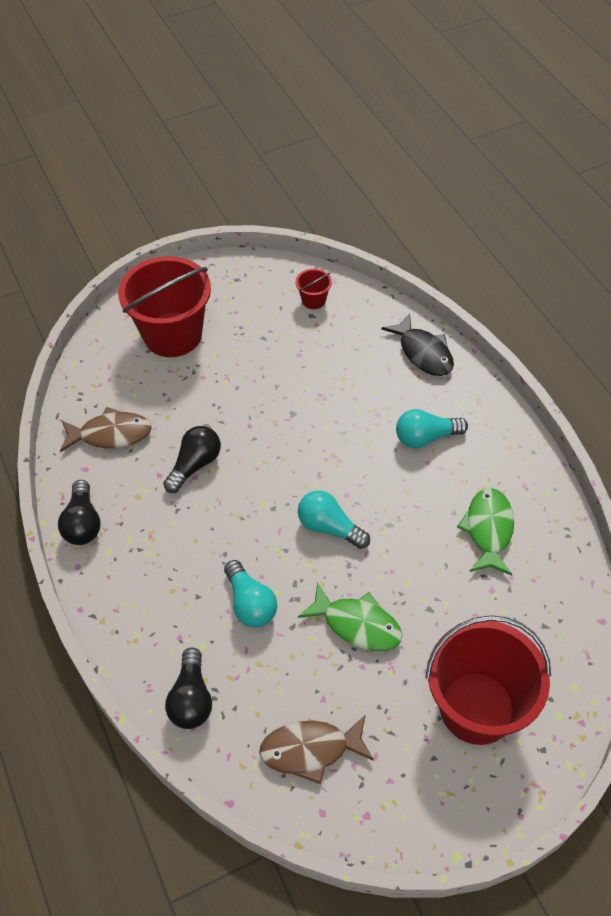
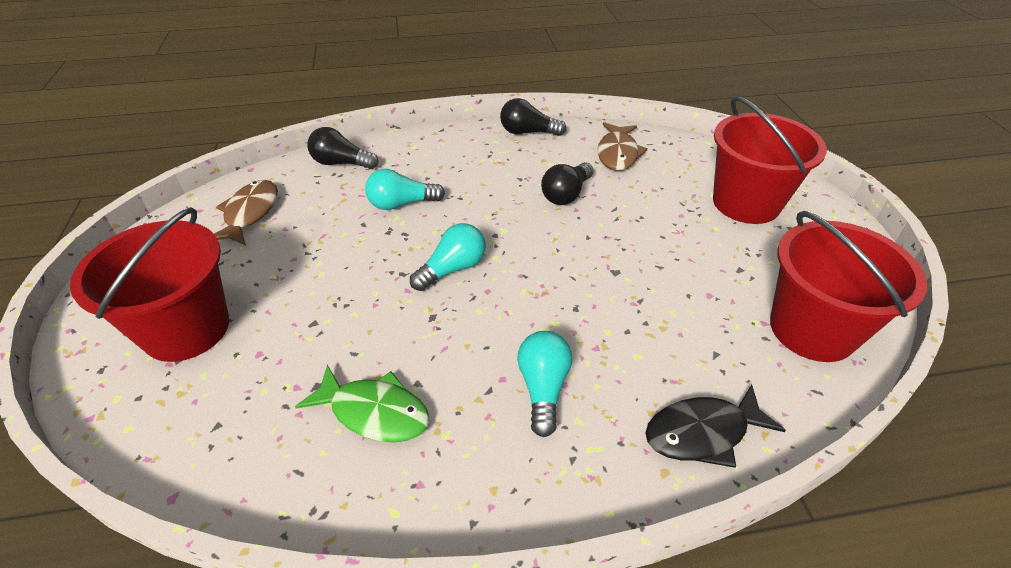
camera: 105 degrees right, 10 degrees down
black light bulb [163,426,221,493] -> black light bulb turned 75 degrees clockwise [541,162,593,205]
red bucket [296,269,332,309] -> red bucket [770,211,927,362], size x2.39
green fish [298,582,402,651] -> none

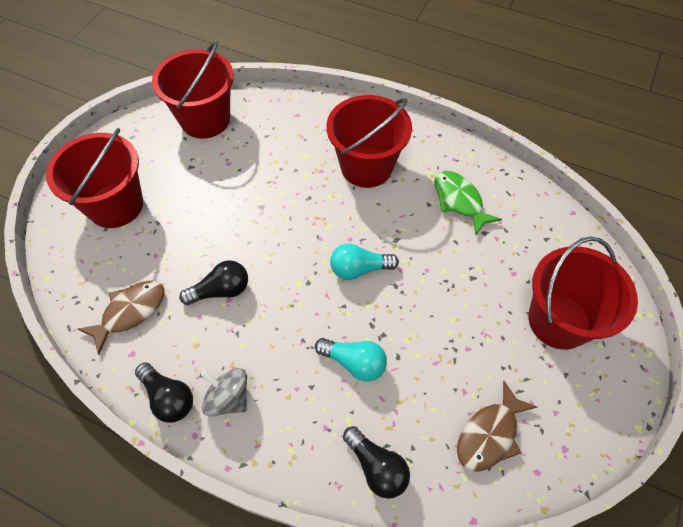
camera: 145 degrees left, 15 degrees up
turquoise light bulb [517,331,572,437] -> red bucket [327,95,412,188]
black fish [645,385,786,468] -> none
none -> grey spinning top [201,368,247,417]

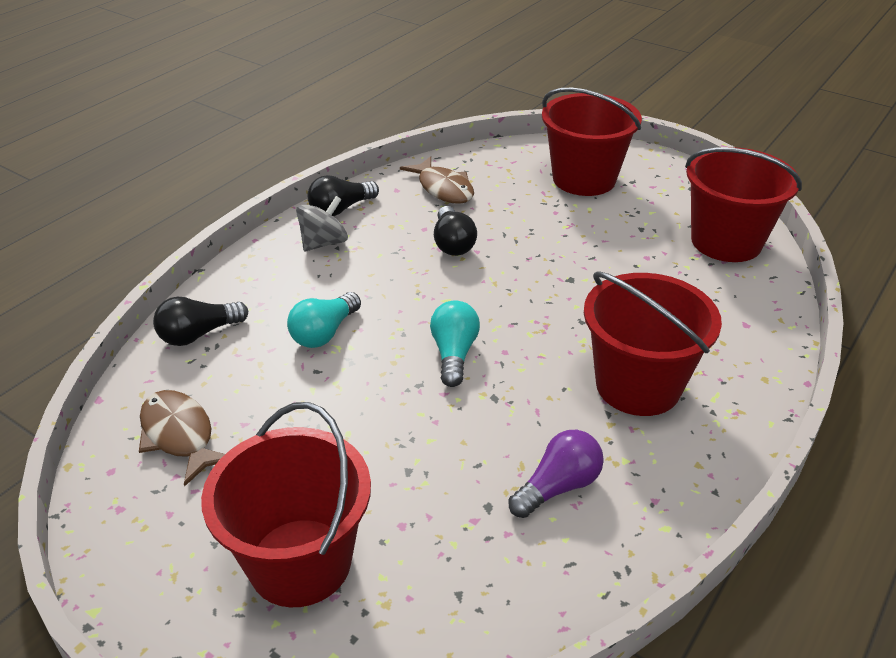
camera: 100 degrees right, 20 degrees down
green fish [434,171,502,236] -> purple light bulb [508,430,604,518]

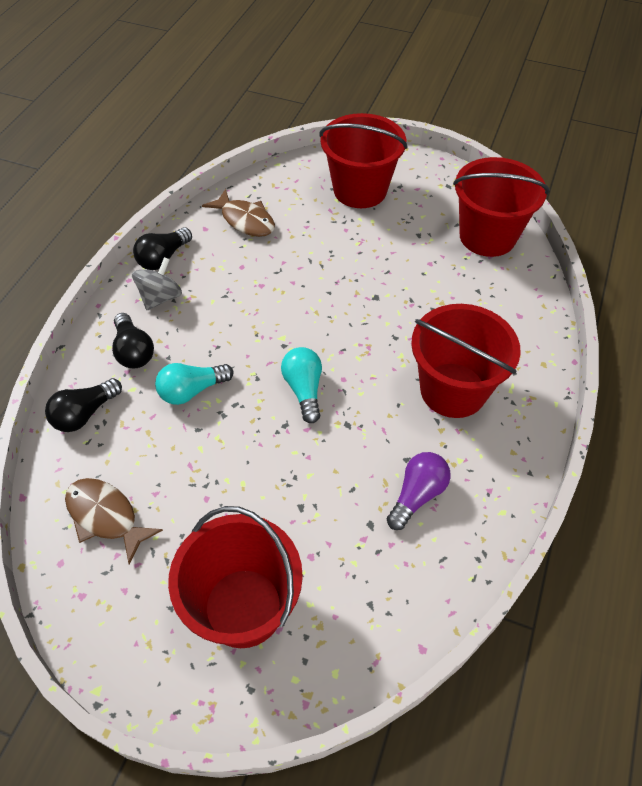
camera: 15 degrees left, 15 degrees up
turquoise light bulb [287,292,361,348] -> turquoise light bulb turned 45 degrees clockwise [155,363,233,405]
black light bulb [434,206,477,256] -> black light bulb moved to [112,313,154,368]

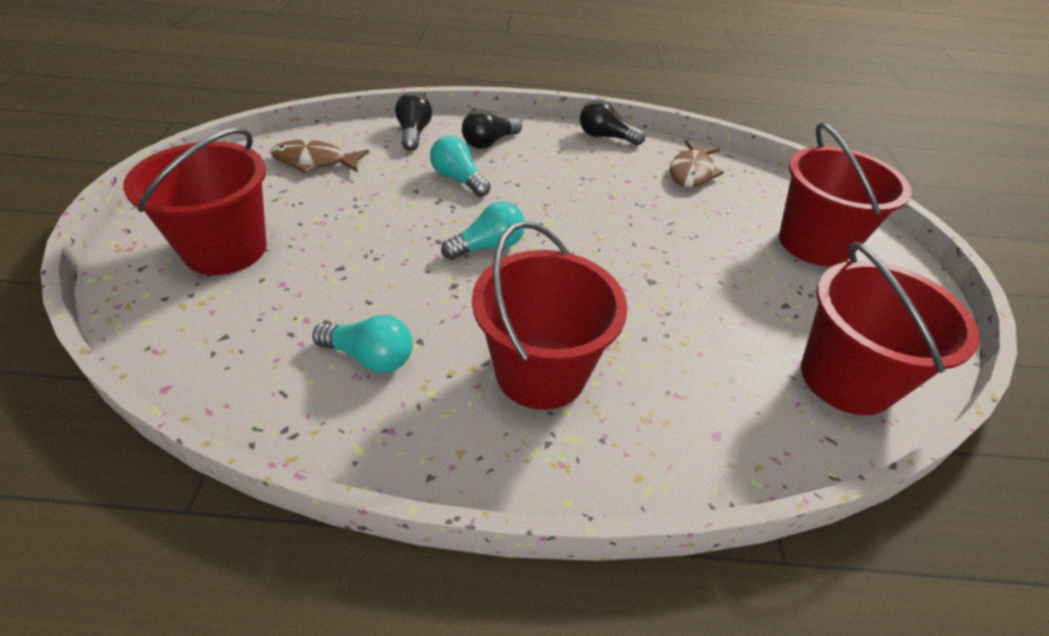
camera: 70 degrees right, 10 degrees down
black light bulb [45,378,122,432] -> black light bulb turned 60 degrees clockwise [395,92,432,151]
brown fish [65,478,163,564] -> brown fish turned 105 degrees counterclockwise [271,140,369,174]
grey spinning top [132,257,182,310] -> none
purple light bulb [387,452,451,530] -> turquoise light bulb [313,315,413,373]

